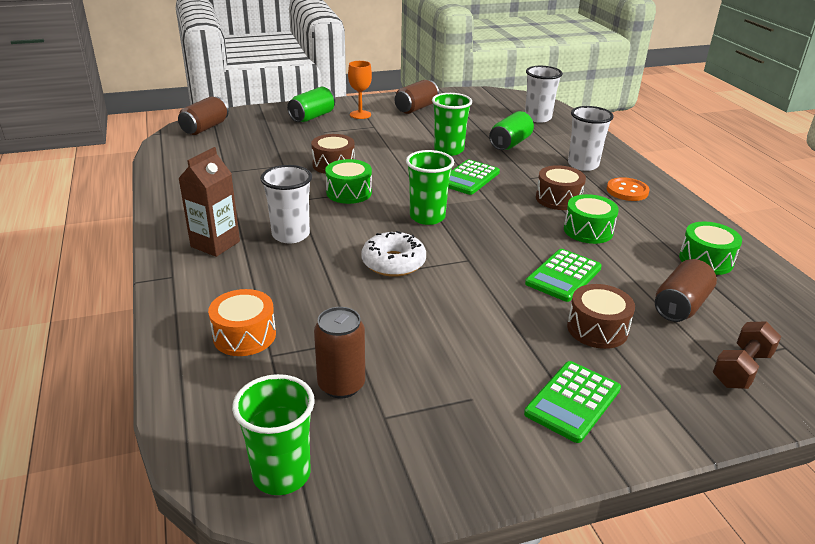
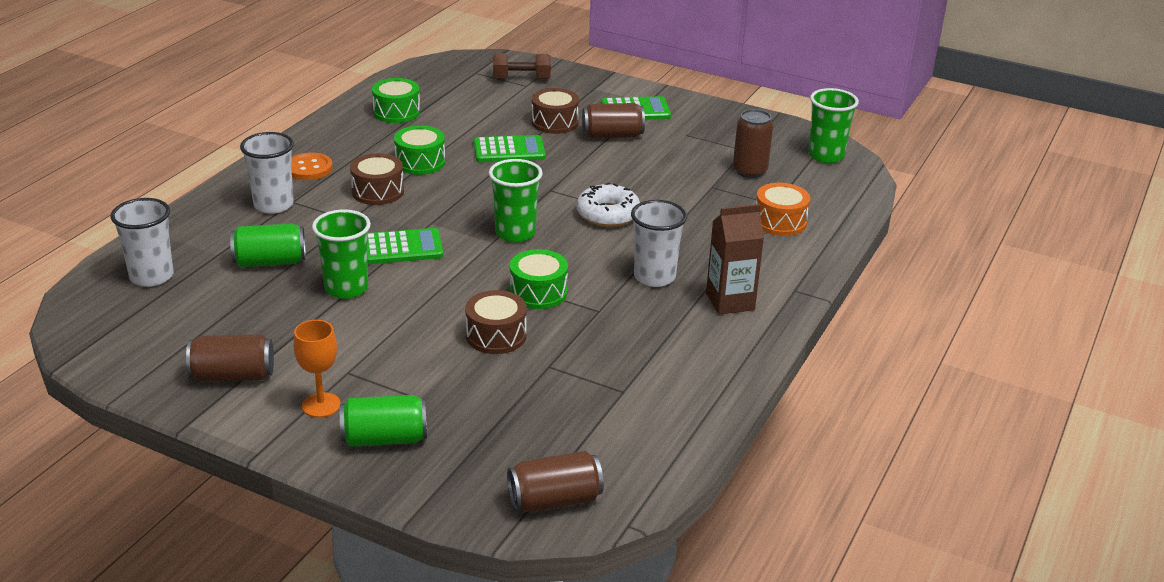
camera: 135 degrees left, 0 degrees up
brown can [655,259,717,322] -> brown can moved to [582,103,645,138]

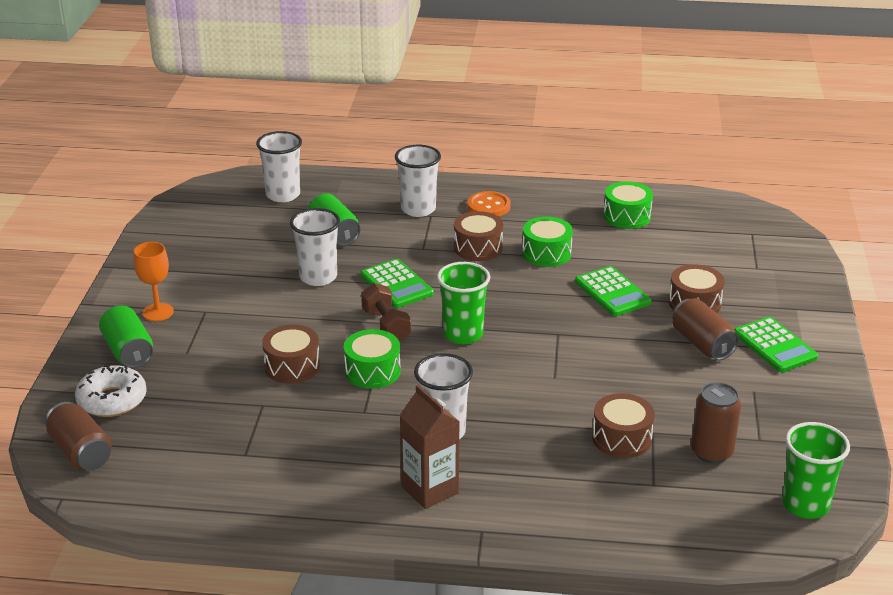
camera: 70 degrees right, 0 degrees up
brown can [186,334,274,381] -> none
green cup [312,210,371,299] -> white cup [290,208,340,286]
brown dumbbell [493,53,551,79] -> brown dumbbell moved to [361,283,411,342]
white donut [577,182,640,227] -> white donut moved to [75,365,147,417]
orange drum [756,183,810,236] -> none
none -> brown drum [592,393,655,458]

